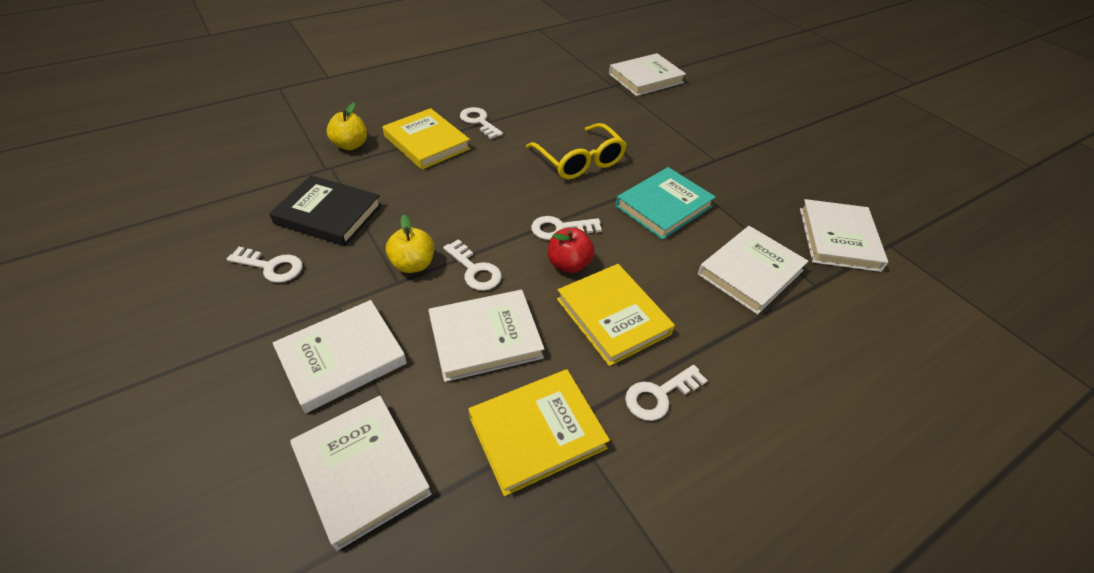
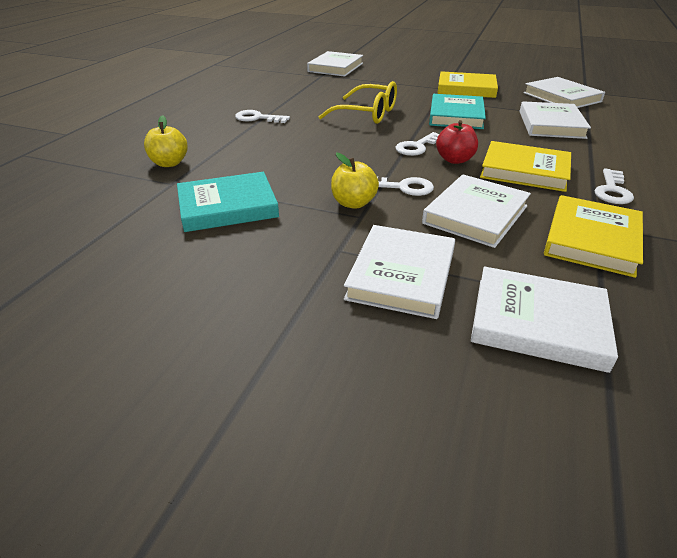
camera: 35 degrees left, 10 degrees down
white key [227,247,303,283] -> none
black book [269,175,382,246] -> turquoise book [177,172,279,232]
yellow book [382,108,471,170] -> yellow book moved to [437,71,498,98]

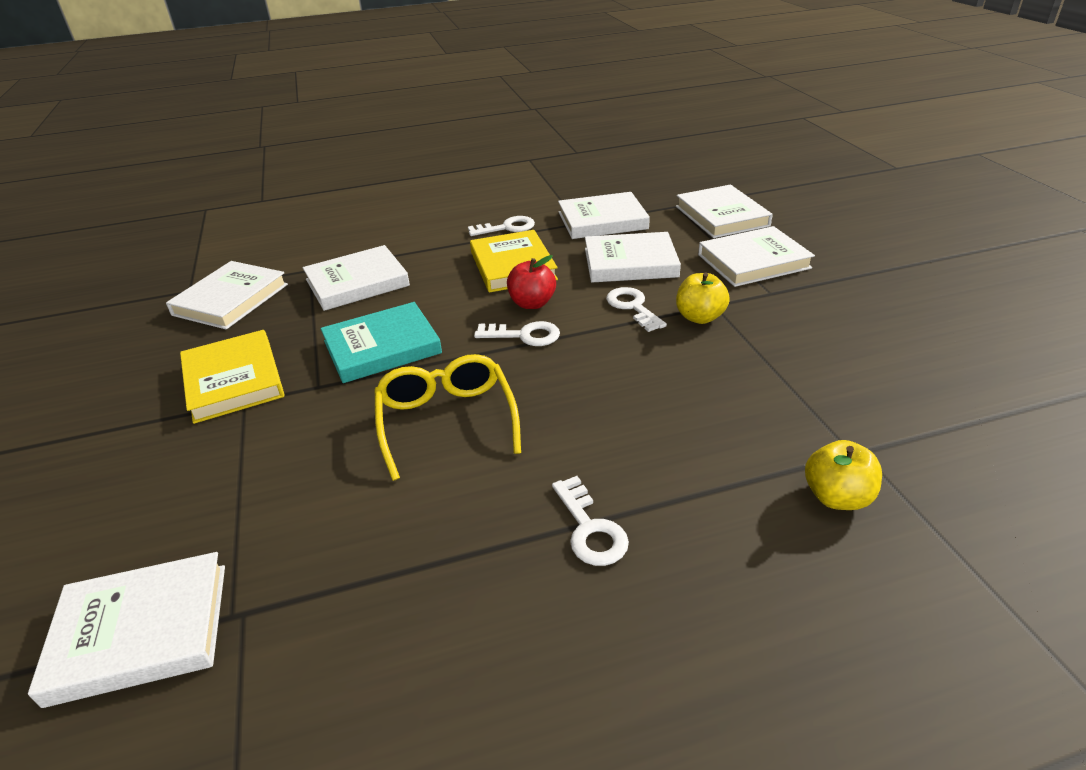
camera: 125 degrees left, 0 degrees up
turquoise book [177,172,279,232] -> none
yellow book [544,195,643,278] -> white book [558,192,650,239]

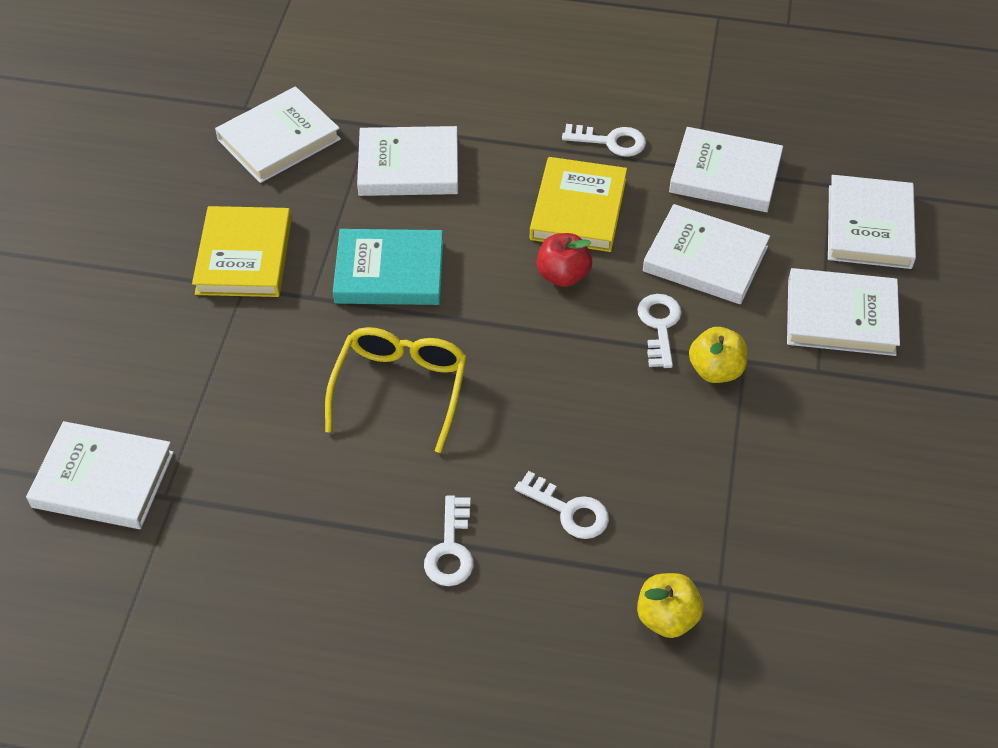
camera: 25 degrees right, 15 degrees up
white key [474,321,560,346] -> white key moved to [514,471,609,539]

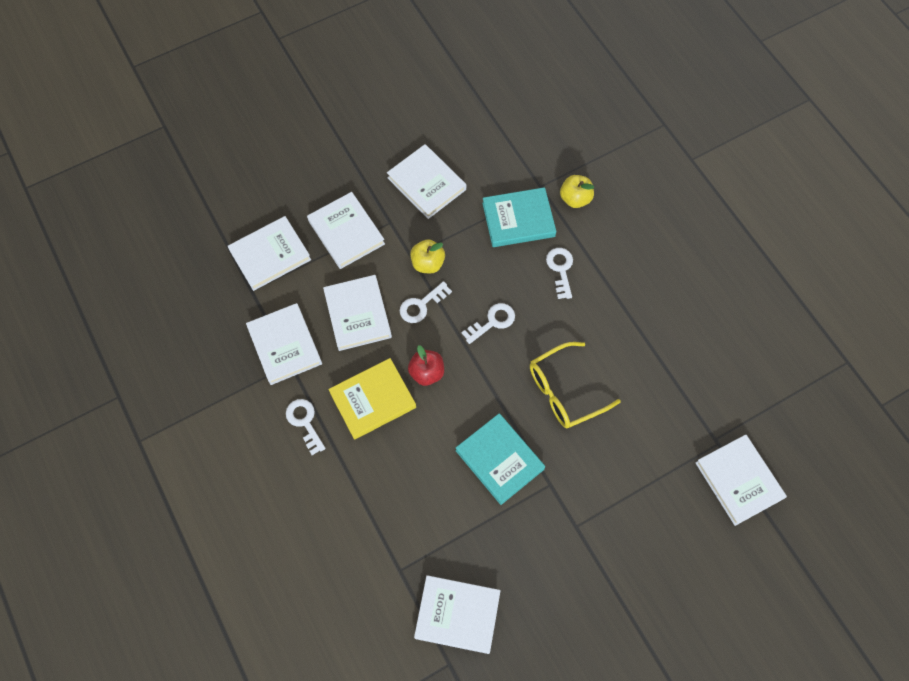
camera: 130 degrees left, 15 degrees up
yellow book [192,206,292,297] -> none
white book [357,126,458,196] -> white book moved to [387,144,466,219]
white key [424,495,474,586] -> white key moved to [461,303,515,344]
none -> turquoise book [482,187,556,247]

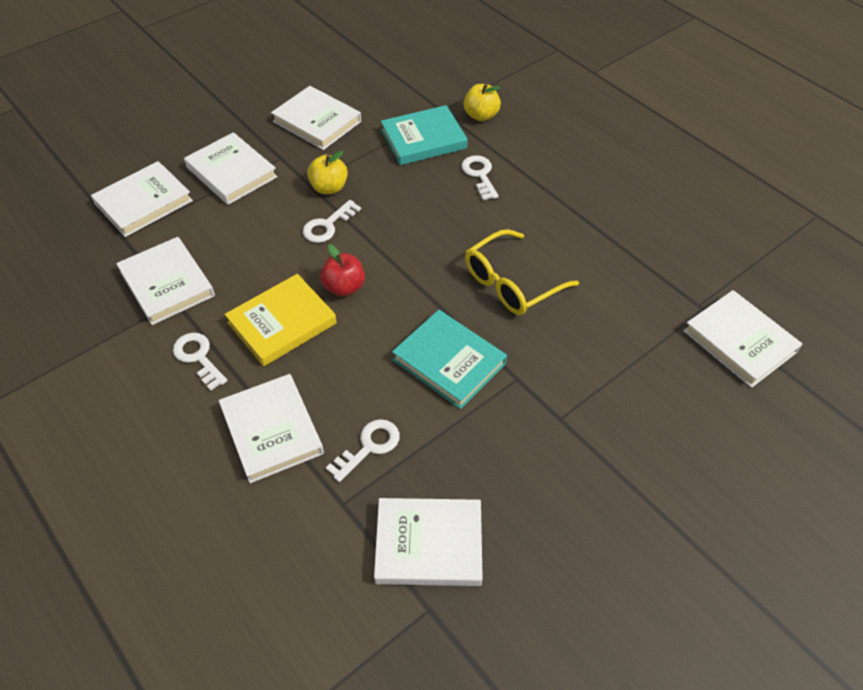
camera: 10 degrees left, 15 degrees down
white book [323,275,392,351] -> white book moved to [219,374,324,483]
white key [461,303,515,344] -> white key moved to [326,419,400,482]

